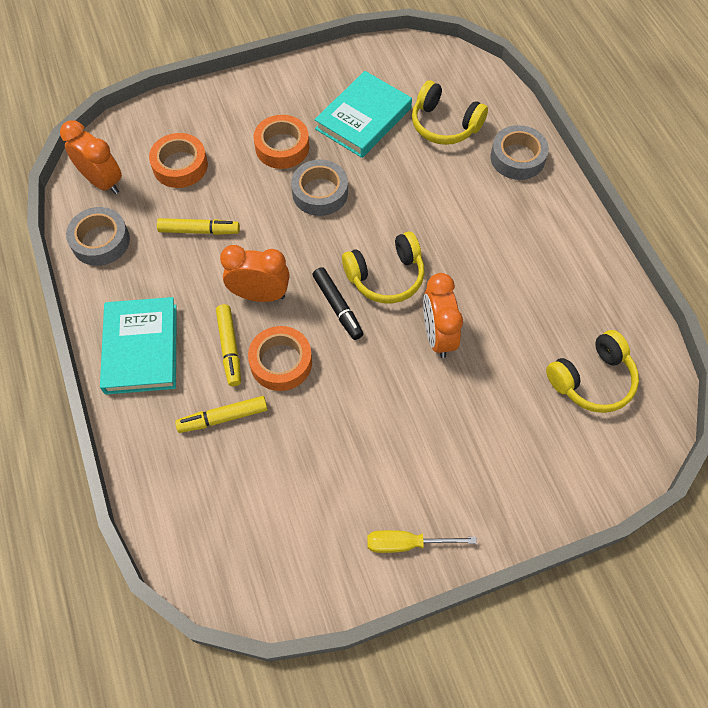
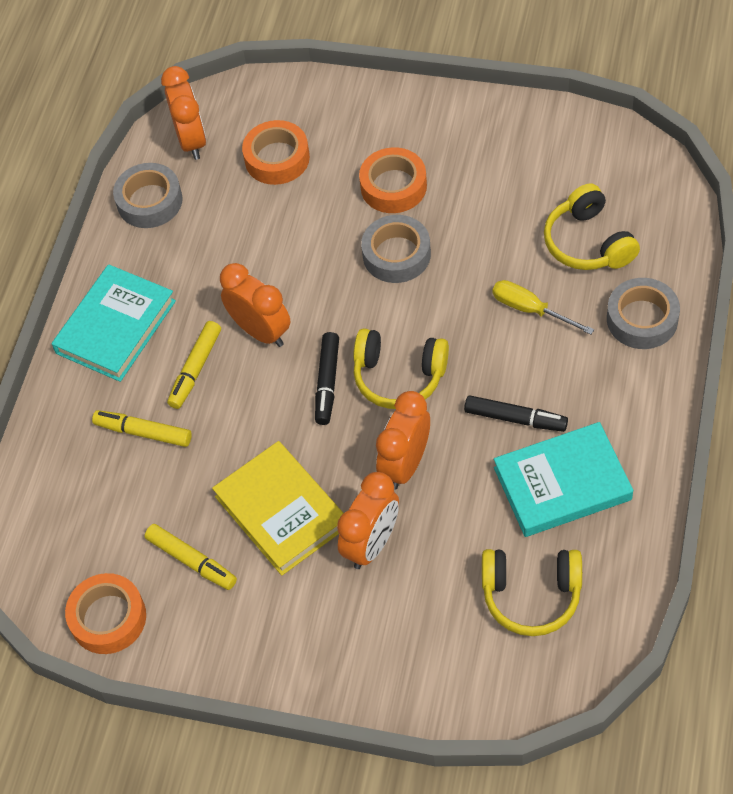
camera: 40 degrees right, 5 degrees down
yellow marker [157,218,240,235] -> yellow marker moved to [145,524,237,590]
orange tape [248,326,312,391] -> orange tape moved to [65,573,146,654]
turquoise book [314,71,412,158] -> turquoise book moved to [494,422,633,537]
yellow screwdriver [367,530,477,553] -> yellow screwdriver moved to [492,280,594,335]
none -> yellow book [212,441,343,576]
none -> orange clock [337,472,399,569]
none -> black marker [464,395,568,432]

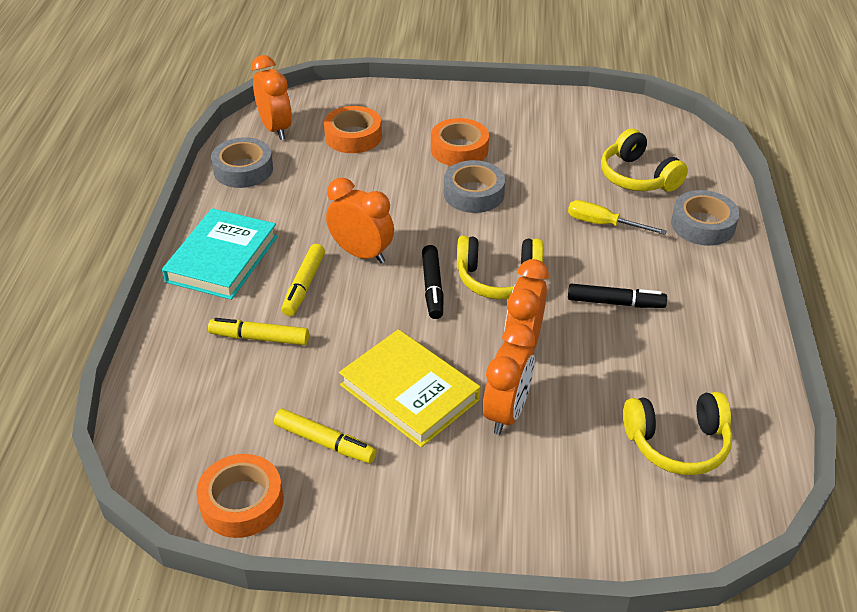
camera: 15 degrees left, 15 degrees down
turquoise book [494,422,633,537] -> none

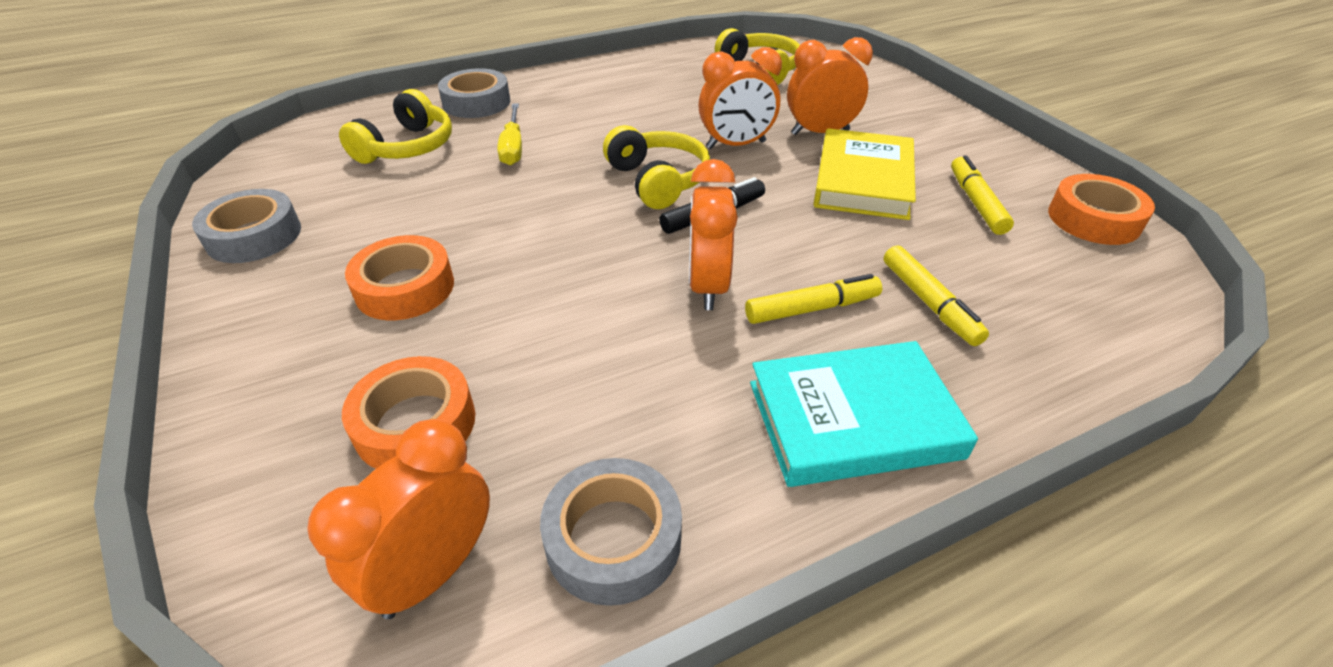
camera: 120 degrees left, 0 degrees up
grey tape [444,160,505,213] -> grey tape moved to [192,189,301,263]
black marker [568,284,667,308] -> none

